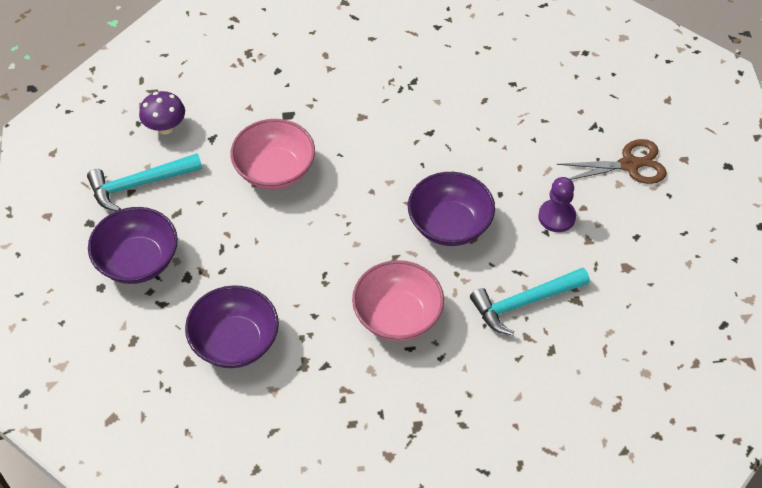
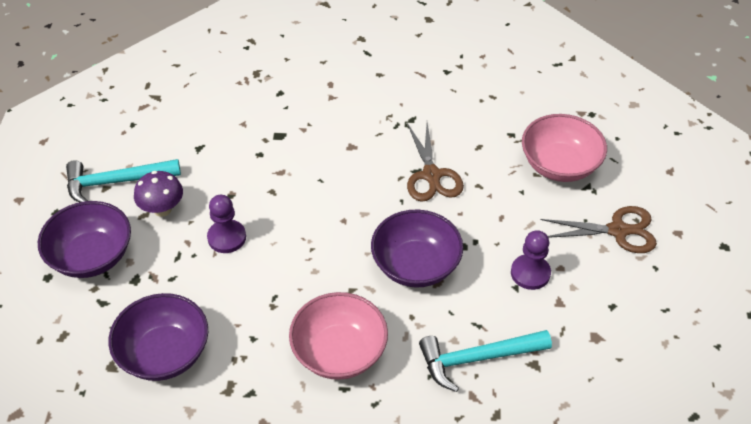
camera: 10 degrees right, 5 degrees down
purple mushroom [139,91,185,135] -> purple mushroom moved to [134,171,183,217]
pink bowl [230,119,315,190] -> pink bowl moved to [522,114,607,182]
none -> purple pawn [207,195,246,253]
none -> brown scissors [407,123,464,202]

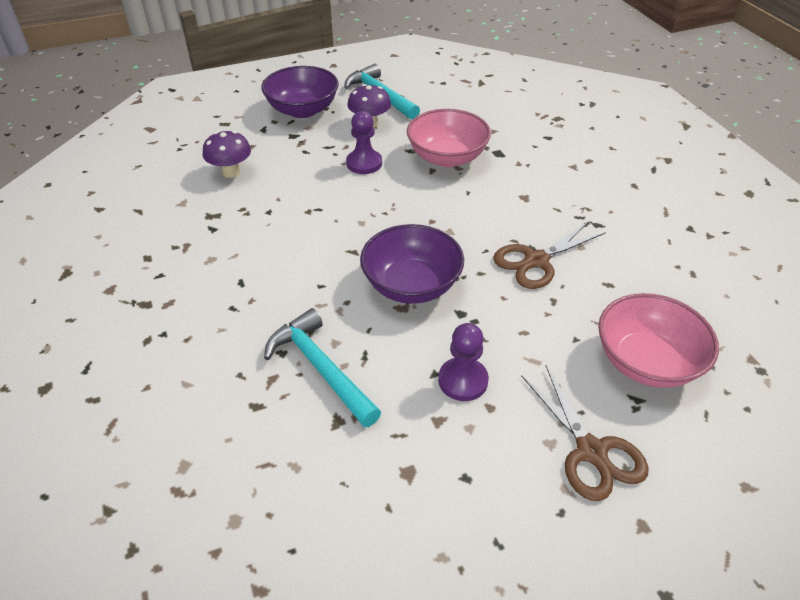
camera: 65 degrees right, 5 degrees down
purple bowl [108,293,208,381] -> purple mushroom [203,131,251,178]
pink bowl [289,292,388,380] -> pink bowl moved to [407,109,491,167]

